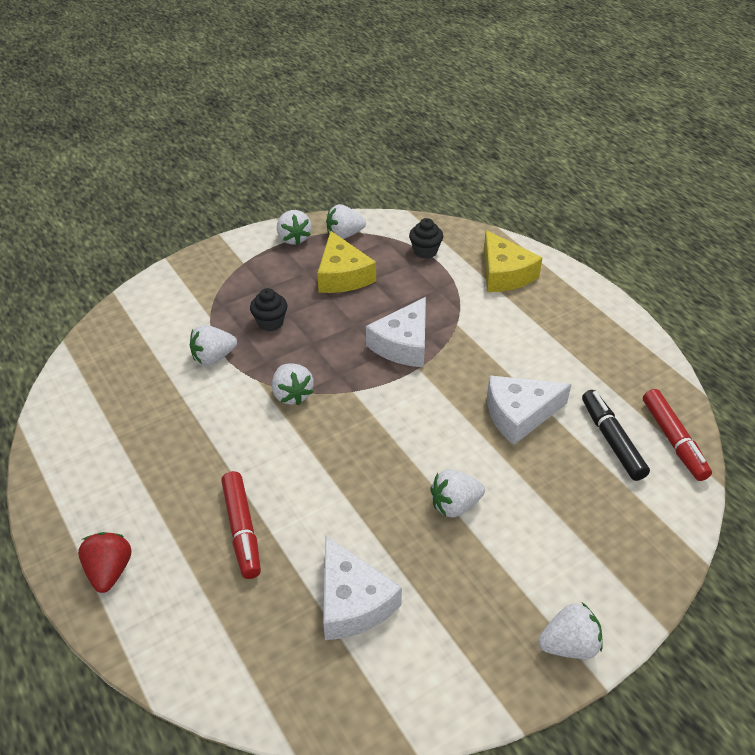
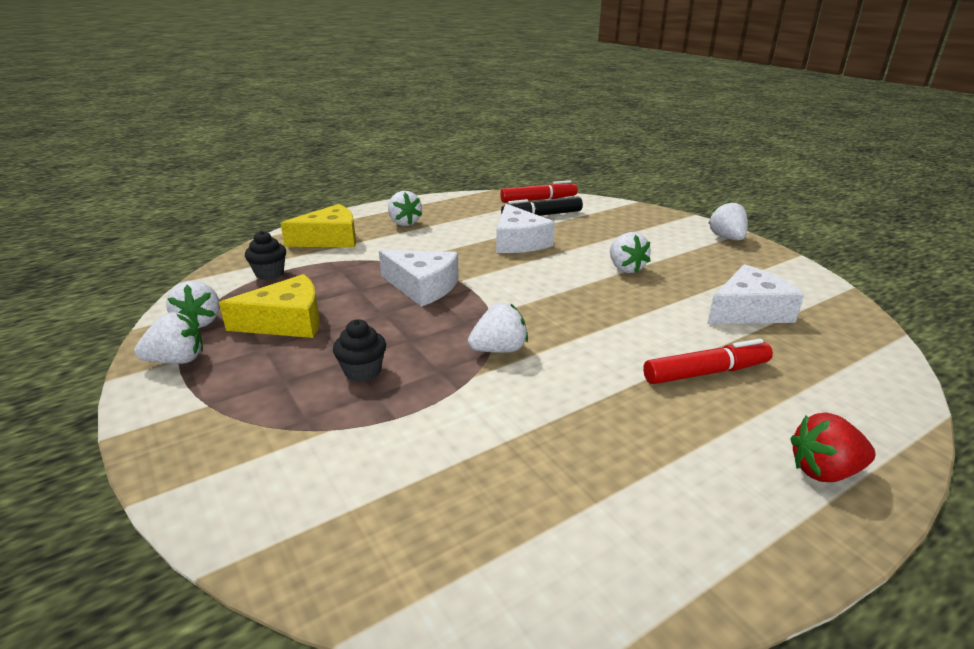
camera: 90 degrees left, 15 degrees down
white strawberry [190,325,237,366] -> white strawberry moved to [388,191,422,226]

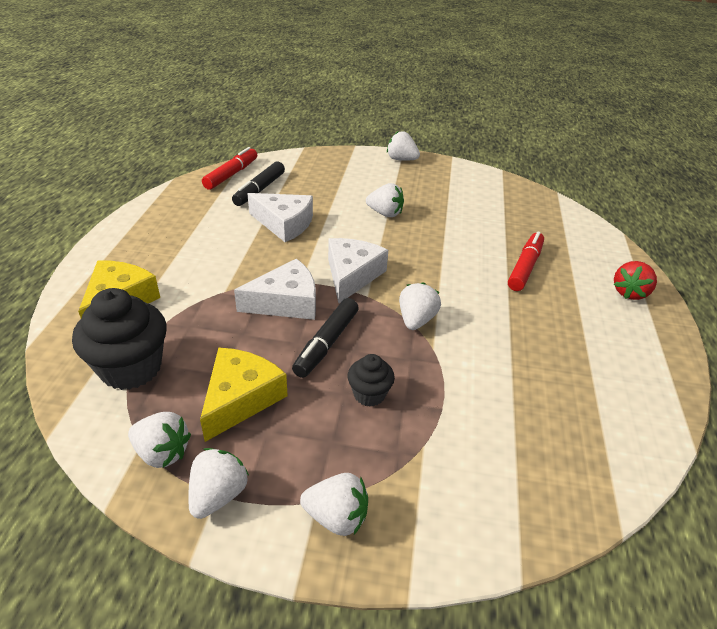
camera: 50 degrees left, 10 degrees up
black cupcake [245,231,286,280] -> black cupcake [72,288,167,390], size x1.88
white strawberry [388,191,422,226] -> white strawberry moved to [300,473,368,536]
white cheese [707,264,804,324] -> white cheese moved to [328,238,388,304]
none -> black marker [292,298,359,378]

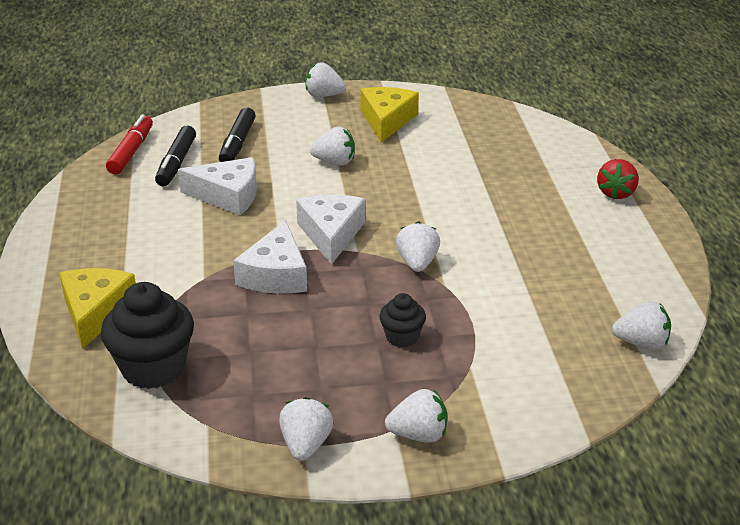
camera: 15 degrees left, 5 degrees down
white strawberry [128,412,191,468] -> white strawberry moved to [612,301,671,350]
yellow cheese [200,347,288,442] -> yellow cheese moved to [360,87,419,143]
white cheese [234,259,316,320] -> white cheese turned 135 degrees clockwise [233,220,307,294]
black marker [292,298,359,378] -> black marker moved to [219,107,256,162]
red marker [508,232,544,291] -> none

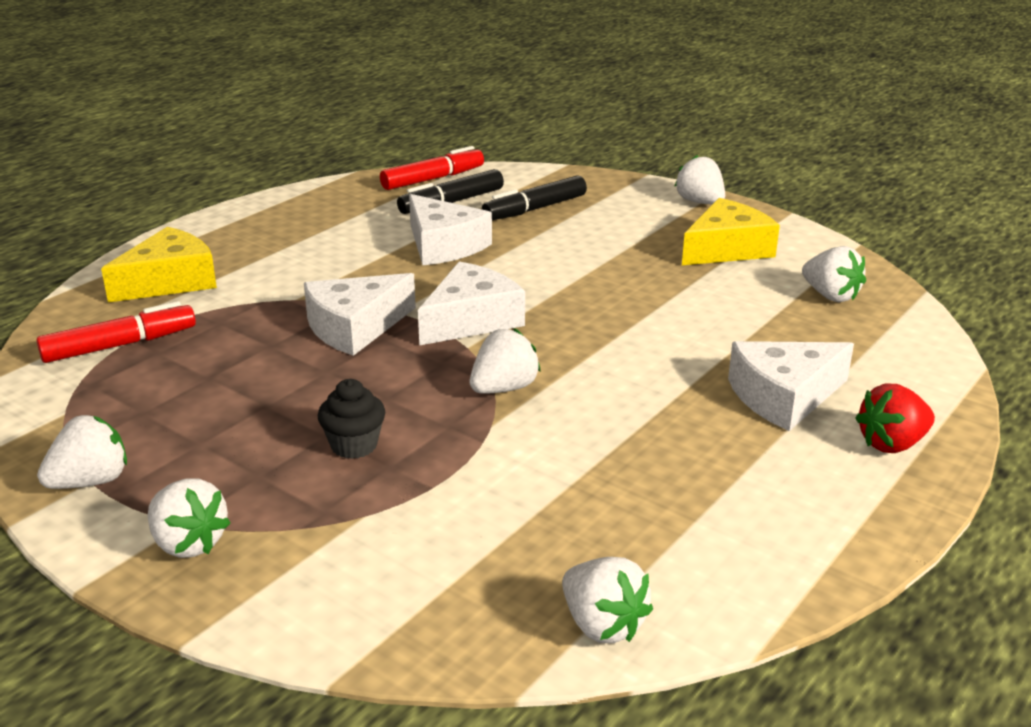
camera: 45 degrees right, 5 degrees down
black cupcake [101,282,194,389] -> red marker [36,301,196,363]
white strawberry [310,127,355,165] -> white strawberry moved to [802,246,866,302]
none -> white cheese [728,341,854,431]

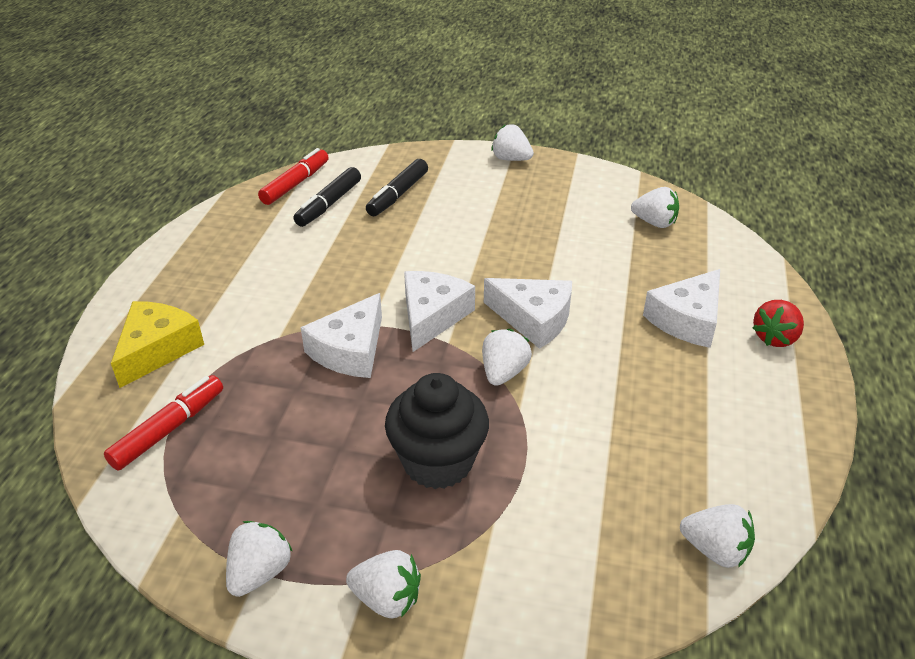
camera: 25 degrees left, 10 degrees up
black cupcake [318,379,385,459] -> black cupcake [385,373,489,489], size x1.88
white cheese [409,194,492,265] -> white cheese moved to [484,278,572,349]
yellow cheese [682,198,780,265] -> none

